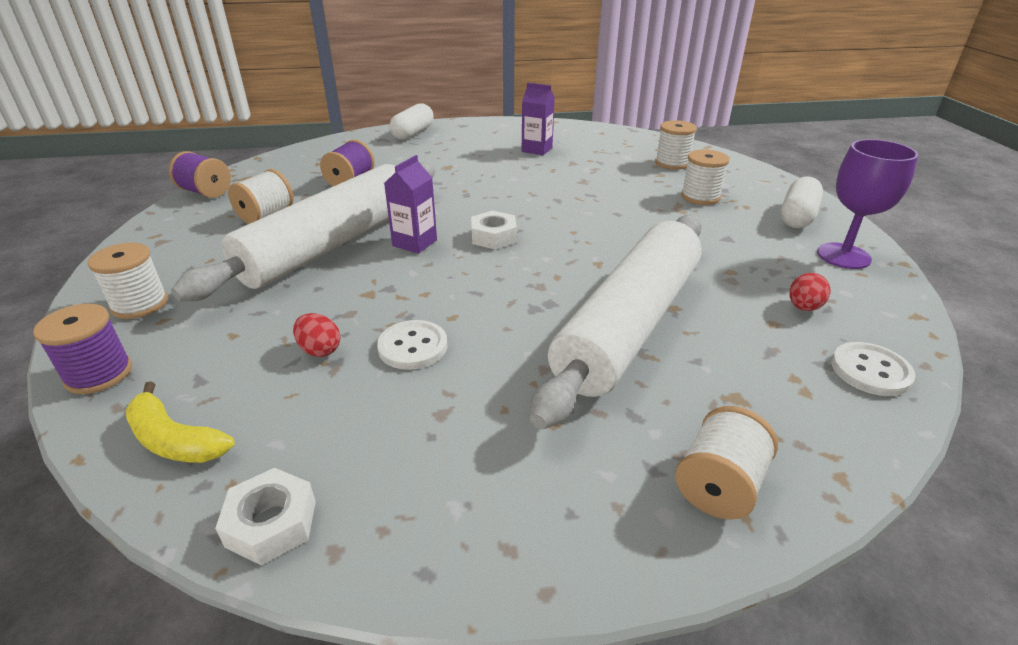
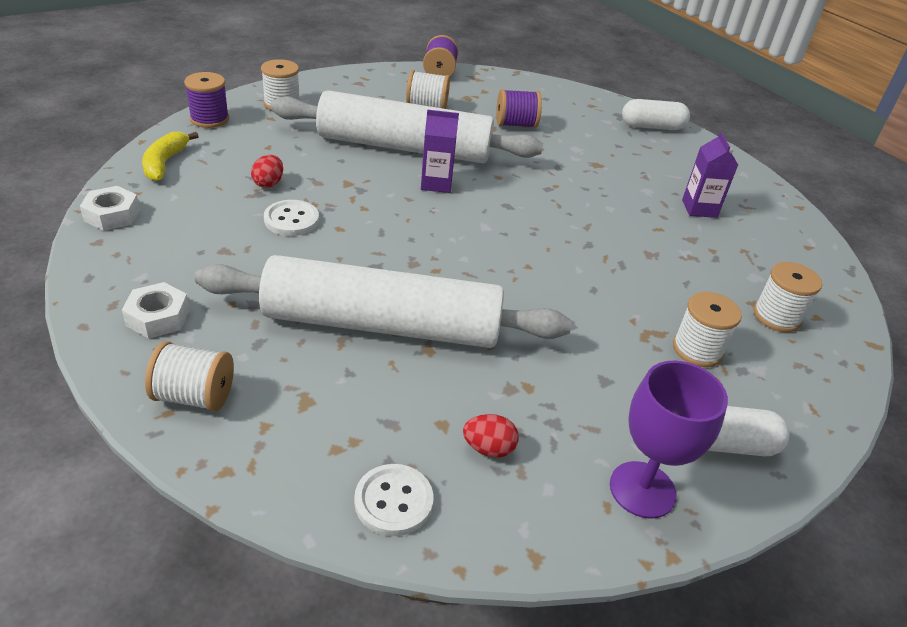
camera: 60 degrees right, 5 degrees up
white nut [471,211,517,249] -> white nut moved to [122,282,190,339]

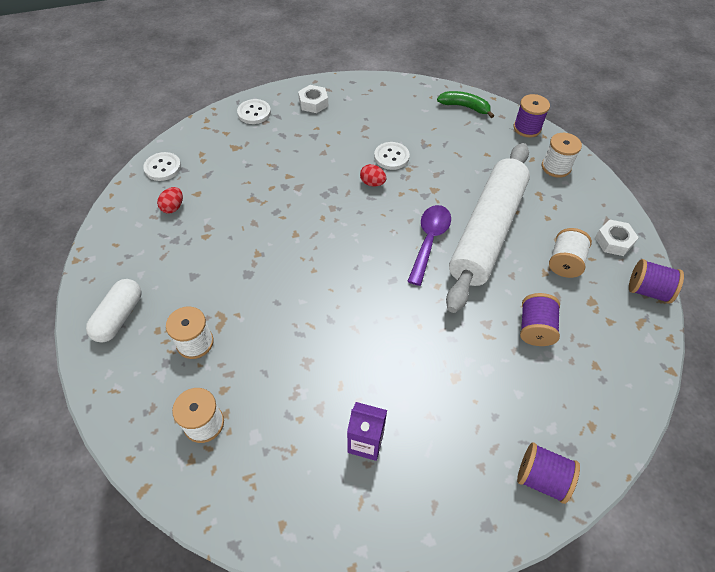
camera: 110 degrees right, 15 degrees up
white nut [80,186,140,231] -> white nut moved to [595,219,639,256]
yellow banana [142,132,199,181] -> green banana [437,91,494,118]
white spool [145,341,234,412] -> white button [237,99,271,124]
white rolling pin [195,255,572,348] -> none
red egg [251,155,283,188] -> red egg moved to [360,164,386,186]
purple carton [421,109,459,193] -> purple spoon [407,205,451,286]
purple goblet [610,361,728,519] -> none
white capsule [622,99,690,130] -> purple spool [517,442,580,504]

